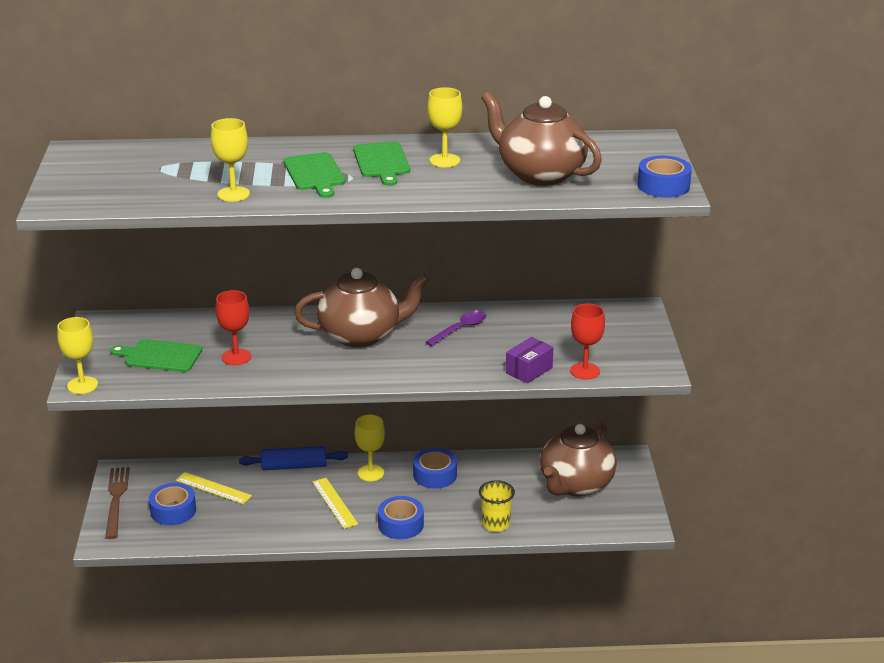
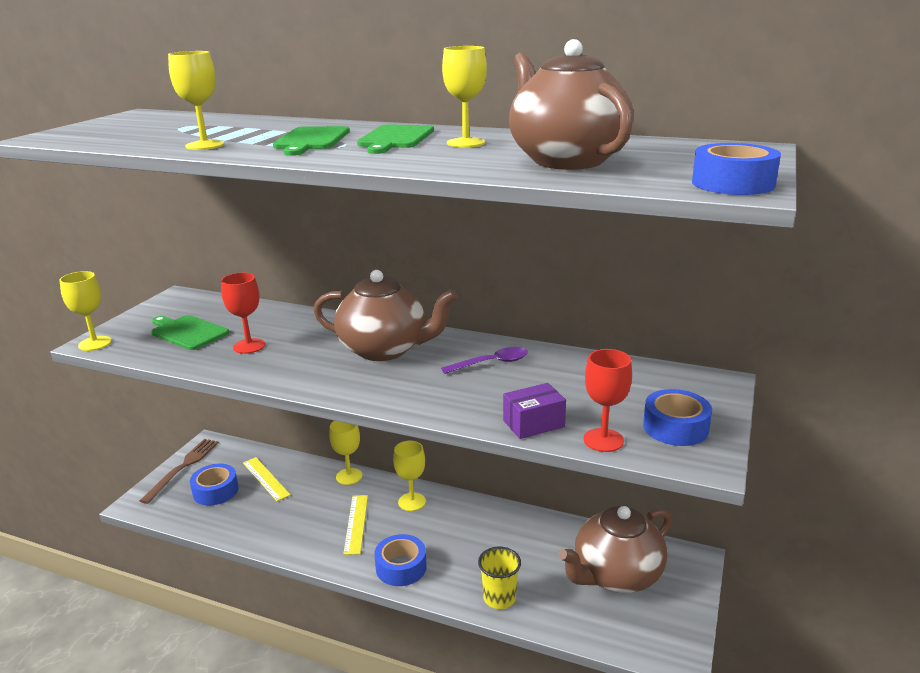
camera: 25 degrees right, 5 degrees down
blue rolling pin [239,446,348,470] -> yellow goblet [329,421,362,485]
blue tape [413,448,457,489] -> blue tape moved to [643,389,712,446]

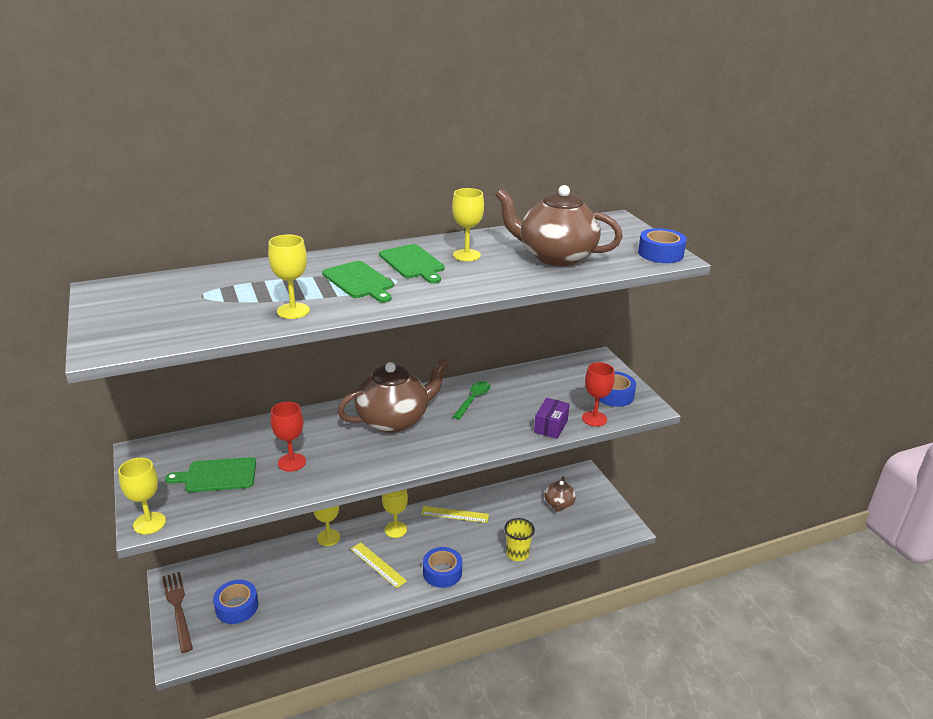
camera: 45 degrees left, 5 degrees up
yellow ruler [243,457,291,501] -> yellow ruler moved to [421,506,489,523]
purple spoon [441,347,528,374] -> green spoon [453,381,490,420]
brown teapot [558,506,672,593] -> brown teapot [545,477,576,512], size x0.51

